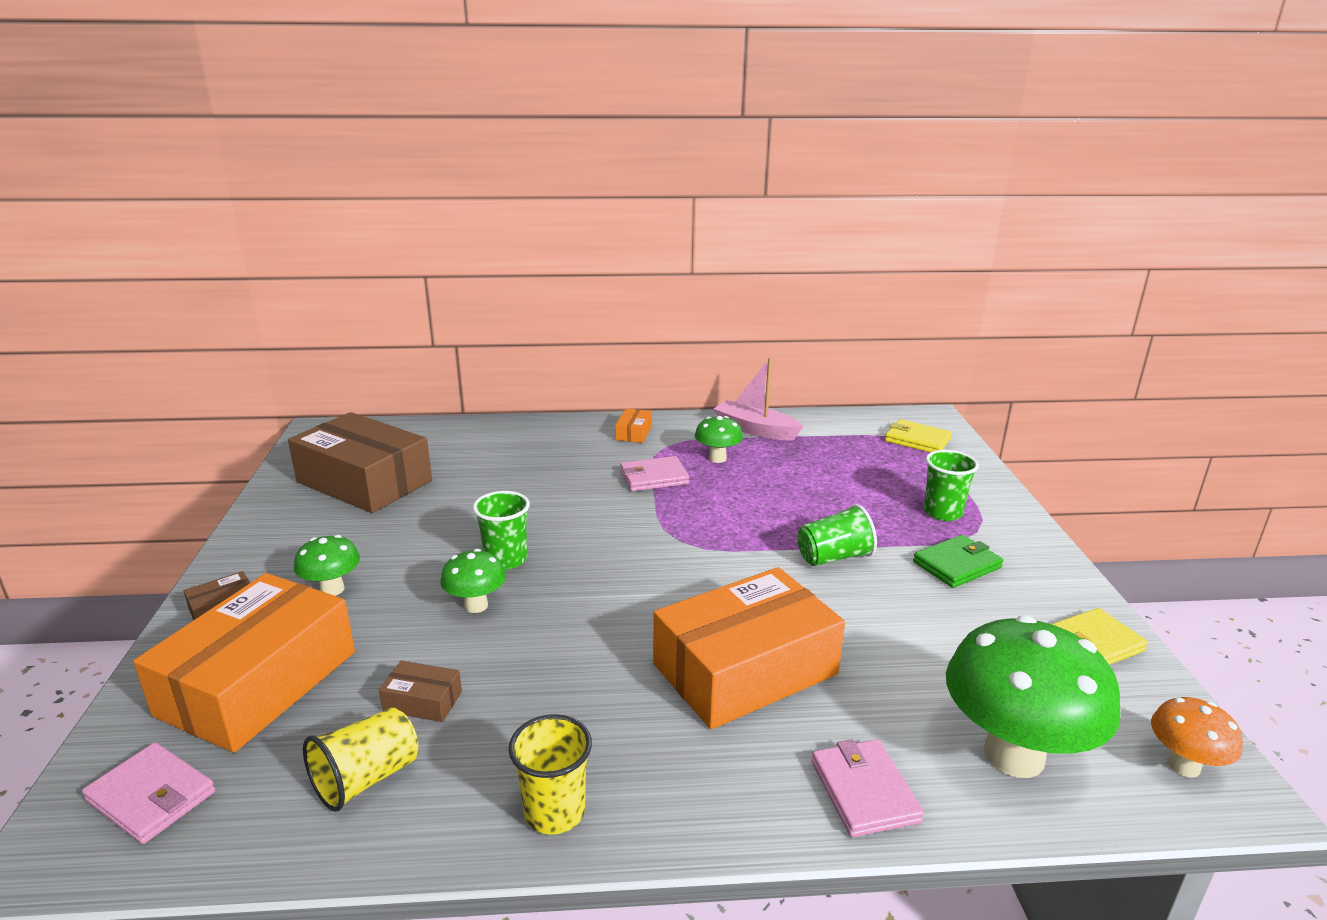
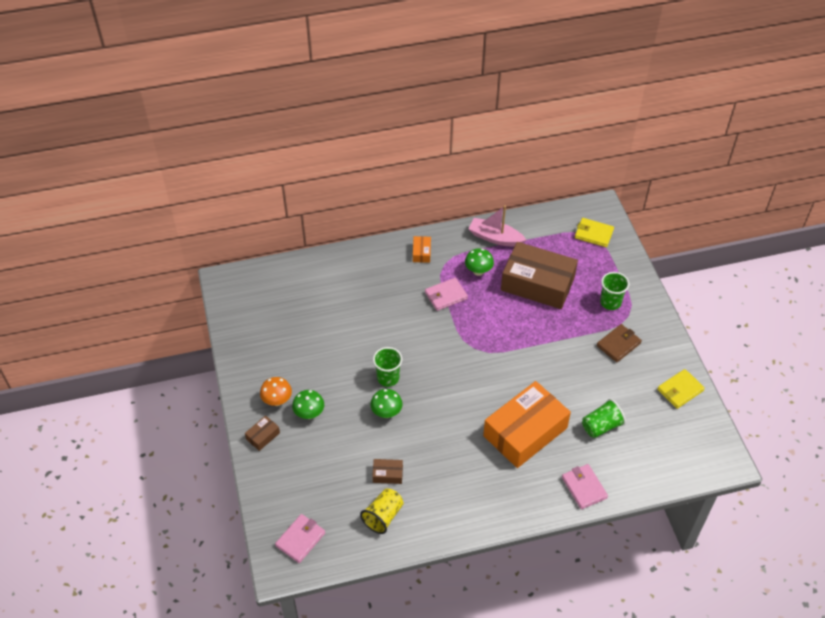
camera: 10 degrees left, 25 degrees up
pink wallet [82,742,215,844] -> pink wallet turned 75 degrees counterclockwise [275,514,325,563]
orange box [133,573,355,753] -> none
brown box [288,412,432,513] -> brown box moved to [501,242,578,309]
yellow cup [508,714,592,835] -> none
green cup [797,504,877,566] -> green cup moved to [582,399,626,438]
green wallet [913,535,1003,588] -> brown wallet [597,324,642,362]
green mushroom [946,615,1120,778] -> none
orange mushroom [1151,697,1243,778] -> orange mushroom moved to [260,377,292,406]

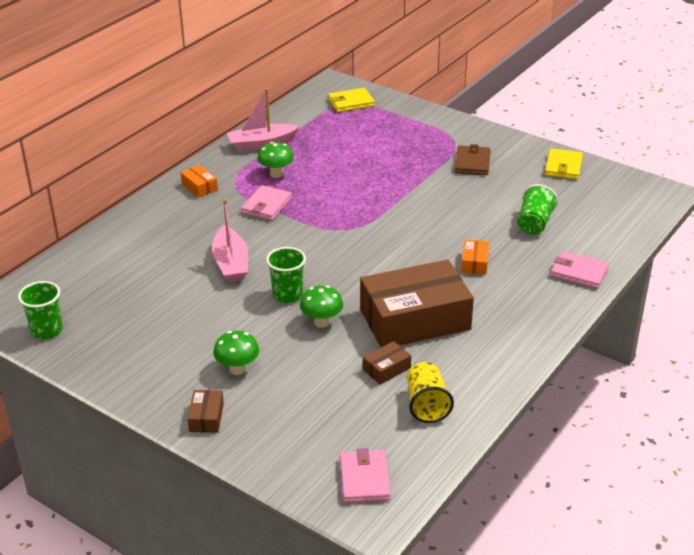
camera: 40 degrees left, 15 degrees down
orange mushroom [260,377,292,406] -> none
orange box [483,381,571,468] -> orange box [461,240,489,275], size x0.40
brown box [501,242,578,309] -> brown box moved to [360,260,474,347]
green cup [600,272,629,310] -> green cup moved to [18,281,63,339]
none -> pink boat [212,199,248,283]

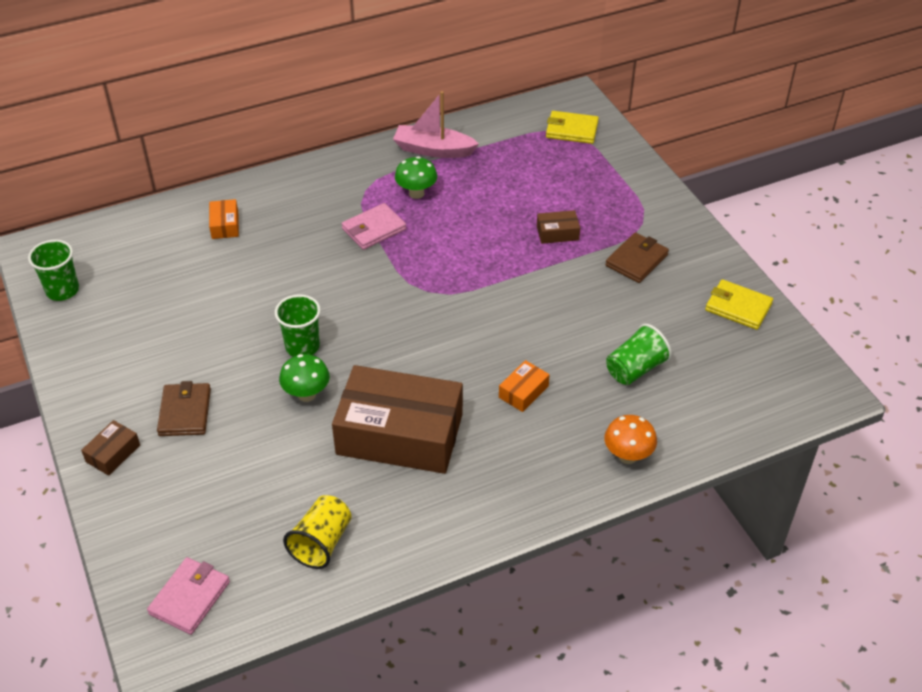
camera: 30 degrees right, 10 degrees up
orange box [181,165,218,197] -> orange box moved to [209,199,239,239]
pink boat [212,199,248,283] -> none
green mushroom [213,331,259,375] -> brown wallet [157,381,211,436]
brown box [363,341,411,384] -> brown box moved to [537,210,580,244]
yellow wallet [545,148,583,180] -> yellow wallet turned 75 degrees clockwise [705,279,773,330]
pink wallet [551,251,609,289] -> orange mushroom [604,415,657,464]

